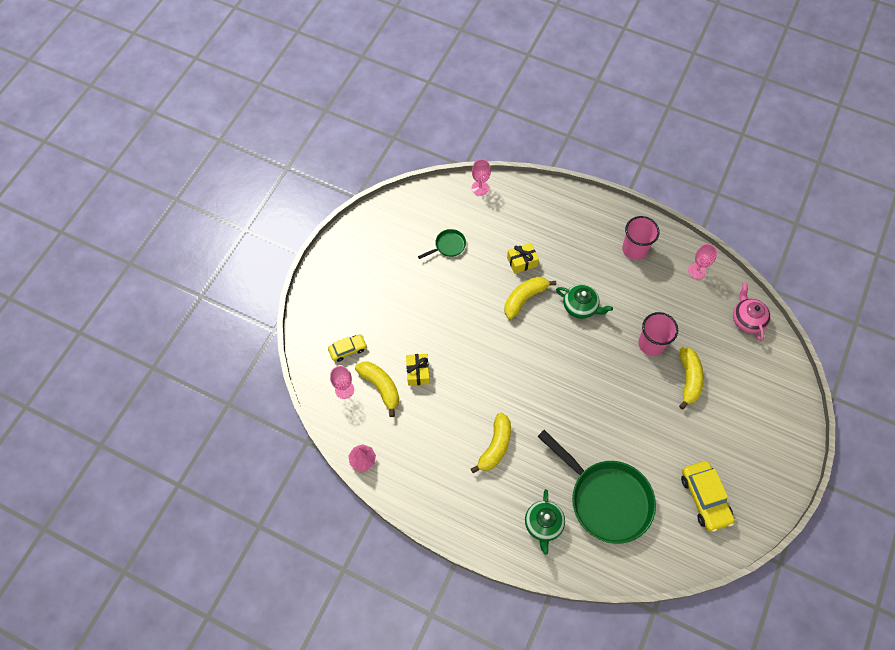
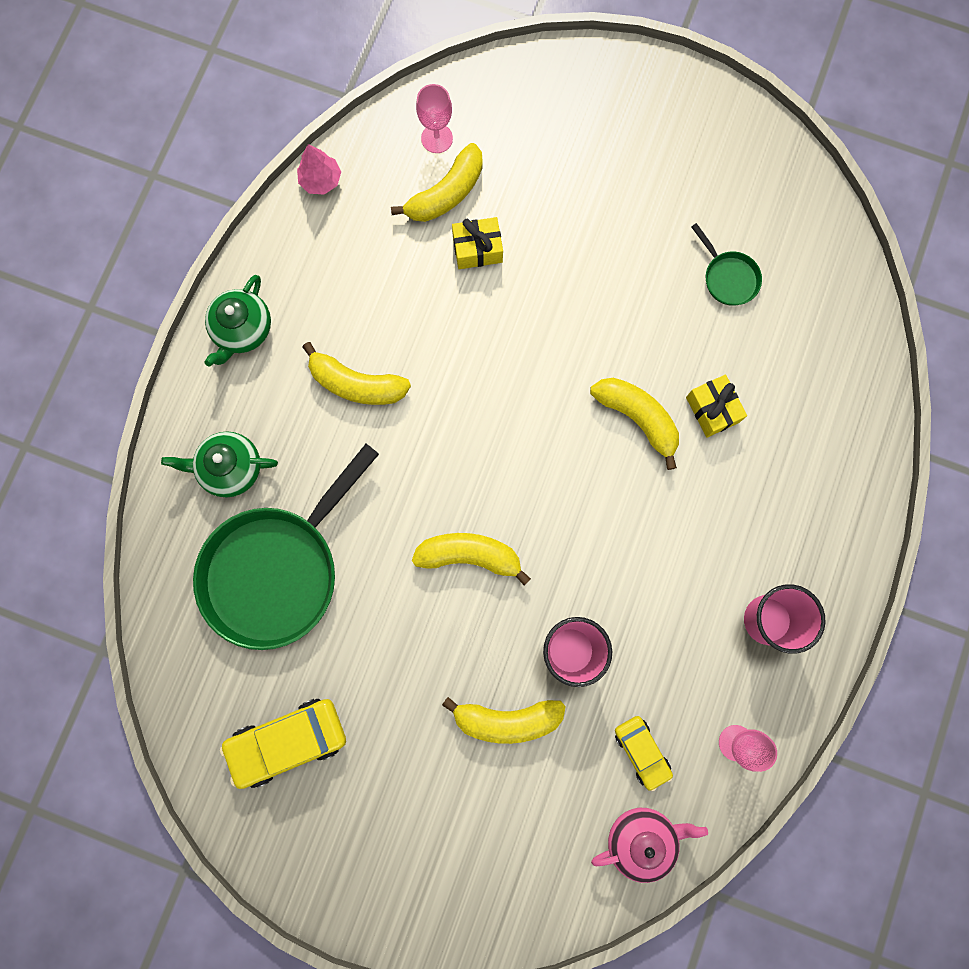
camera: 85 degrees right, 15 degrees up
yellow car [328,334,367,362] -> yellow car moved to [615,716,673,791]
pink goblet [472,159,491,196] -> none
green teapot [556,284,613,319] -> green teapot moved to [204,275,271,367]
none -> yellow banana [412,533,531,586]

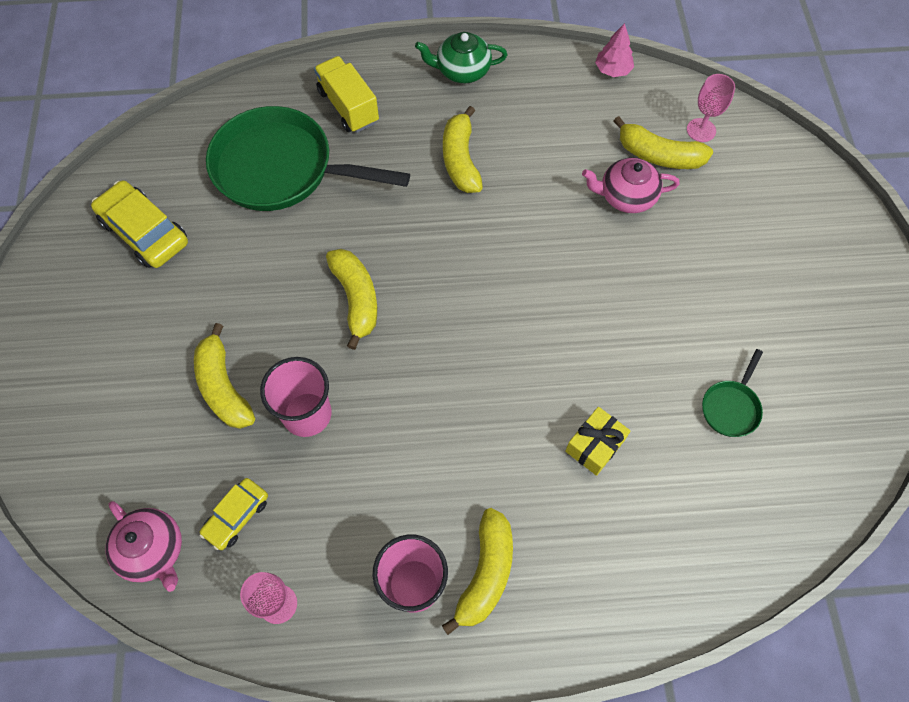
camera: 65 degrees right, 15 degrees down
green teapot [161,431,278,497] -> yellow truck [314,56,379,133]
yellow gift [452,217,503,269] -> pink teapot [582,158,680,213]
yellow banana [590,378,679,470] -> yellow banana moved to [442,508,513,635]

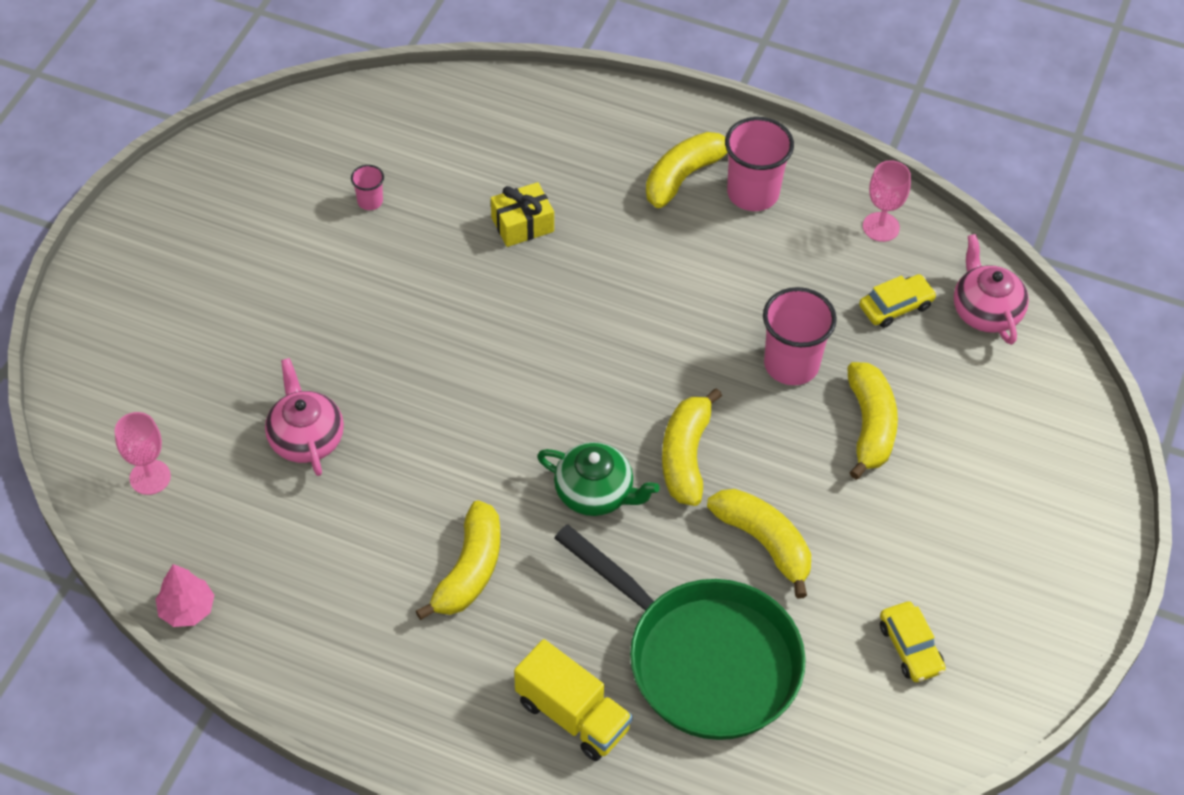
camera: 155 degrees left, 10 degrees down
yellow car [91,180,188,268] -> yellow car [880,601,946,682], size x0.59
yellow truck [314,56,379,133] -> yellow truck turned 45 degrees counterclockwise [514,639,633,761]
green teapot [415,32,507,83] -> green teapot moved to [537,442,660,516]
pink teapot [582,158,680,213] -> pink teapot turned 135 degrees counterclockwise [265,358,344,476]
yellow banana [614,116,713,169] -> yellow banana moved to [707,489,811,599]
green pan [702,349,763,437] -> pink cup [351,165,384,210]

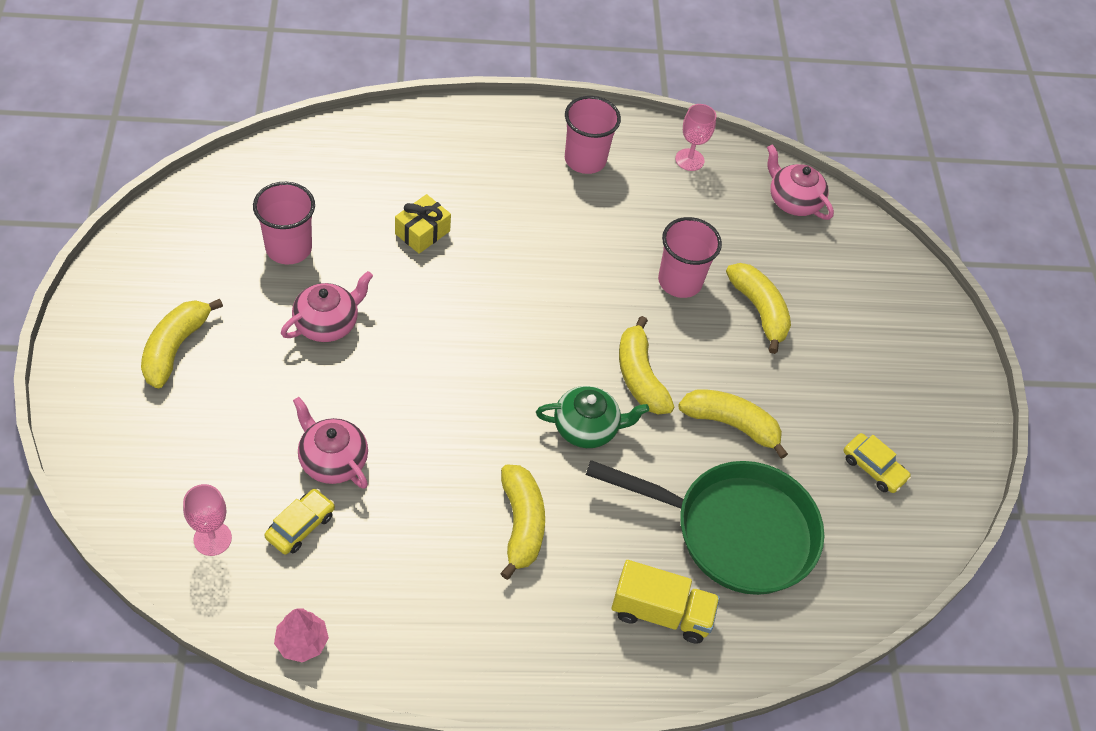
camera: 30 degrees left, 0 degrees up
pink cup [351,165,384,210] -> pink cup [253,182,315,265], size x2.06
yellow banana [646,132,728,208] -> yellow banana moved to [141,299,223,388]
yellow car [859,274,937,328] -> yellow car moved to [265,489,335,555]
none -> pink teapot [281,271,373,342]

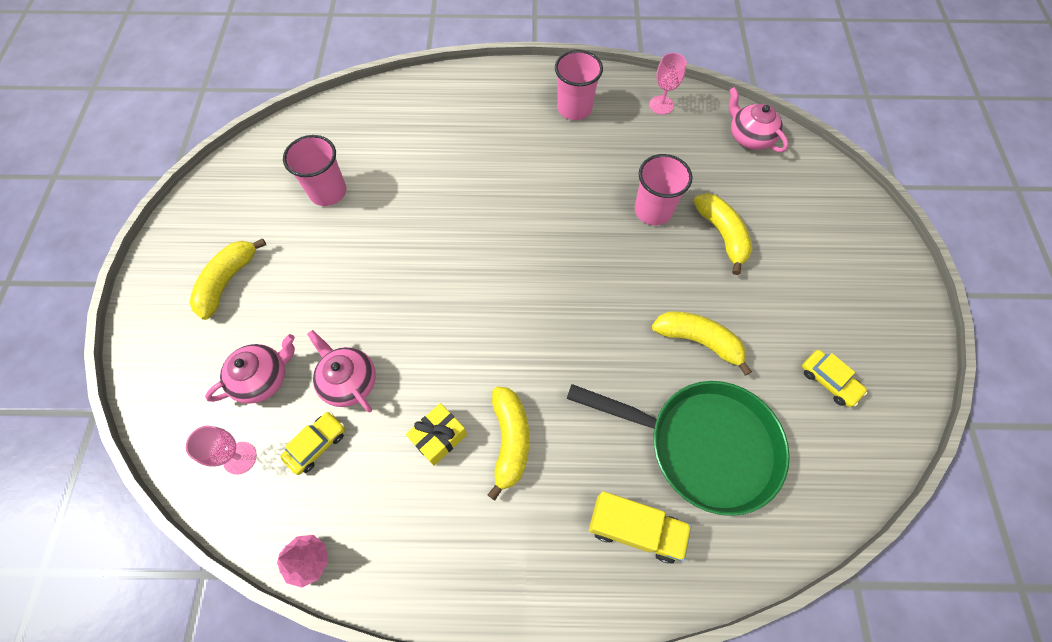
camera: 10 degrees right, 10 degrees up
pink teapot [281,271,373,342] -> pink teapot moved to [205,334,295,404]
yellow gift [395,194,451,254] -> yellow gift moved to [406,403,467,466]
green teapot [536,386,649,448] -> none
yellow banana [619,316,675,414] -> none

